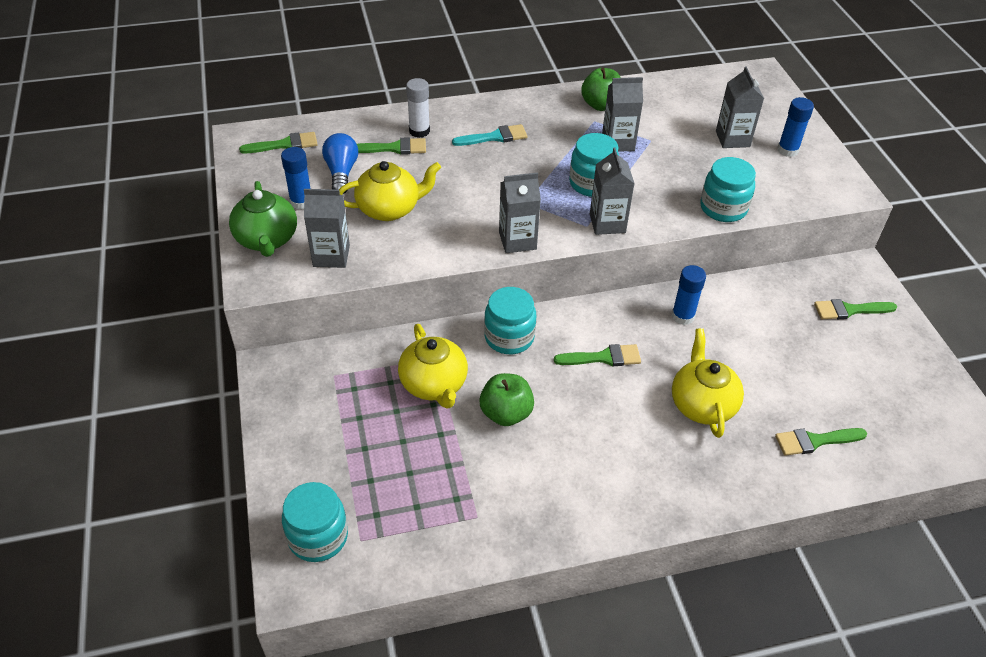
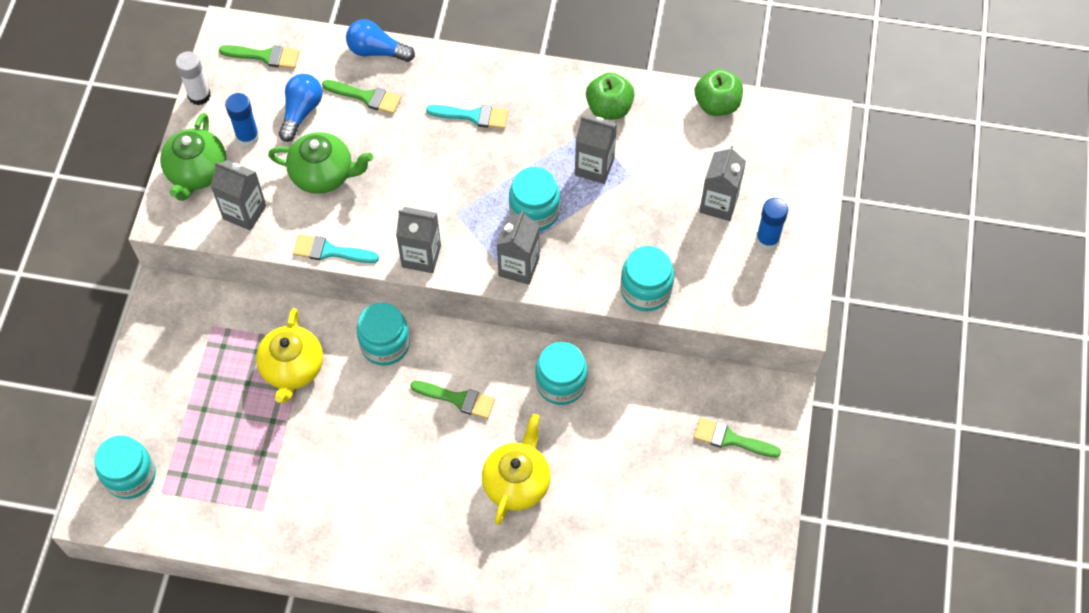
camera: 25 degrees right, 15 degrees up
yellow teapot [339,161,441,221] -> green teapot [268,132,373,194]
white glue stick [406,78,430,138] -> white glue stick moved to [176,51,211,105]
green apple [479,373,534,426] -> green apple moved to [695,69,743,116]
blue glue stick [672,265,706,325] -> turquoise jar [535,342,588,405]
green brush [775,428,867,456] -> none
none -> turquoise brush [293,234,379,263]
none -> blue light bulb [346,19,415,62]

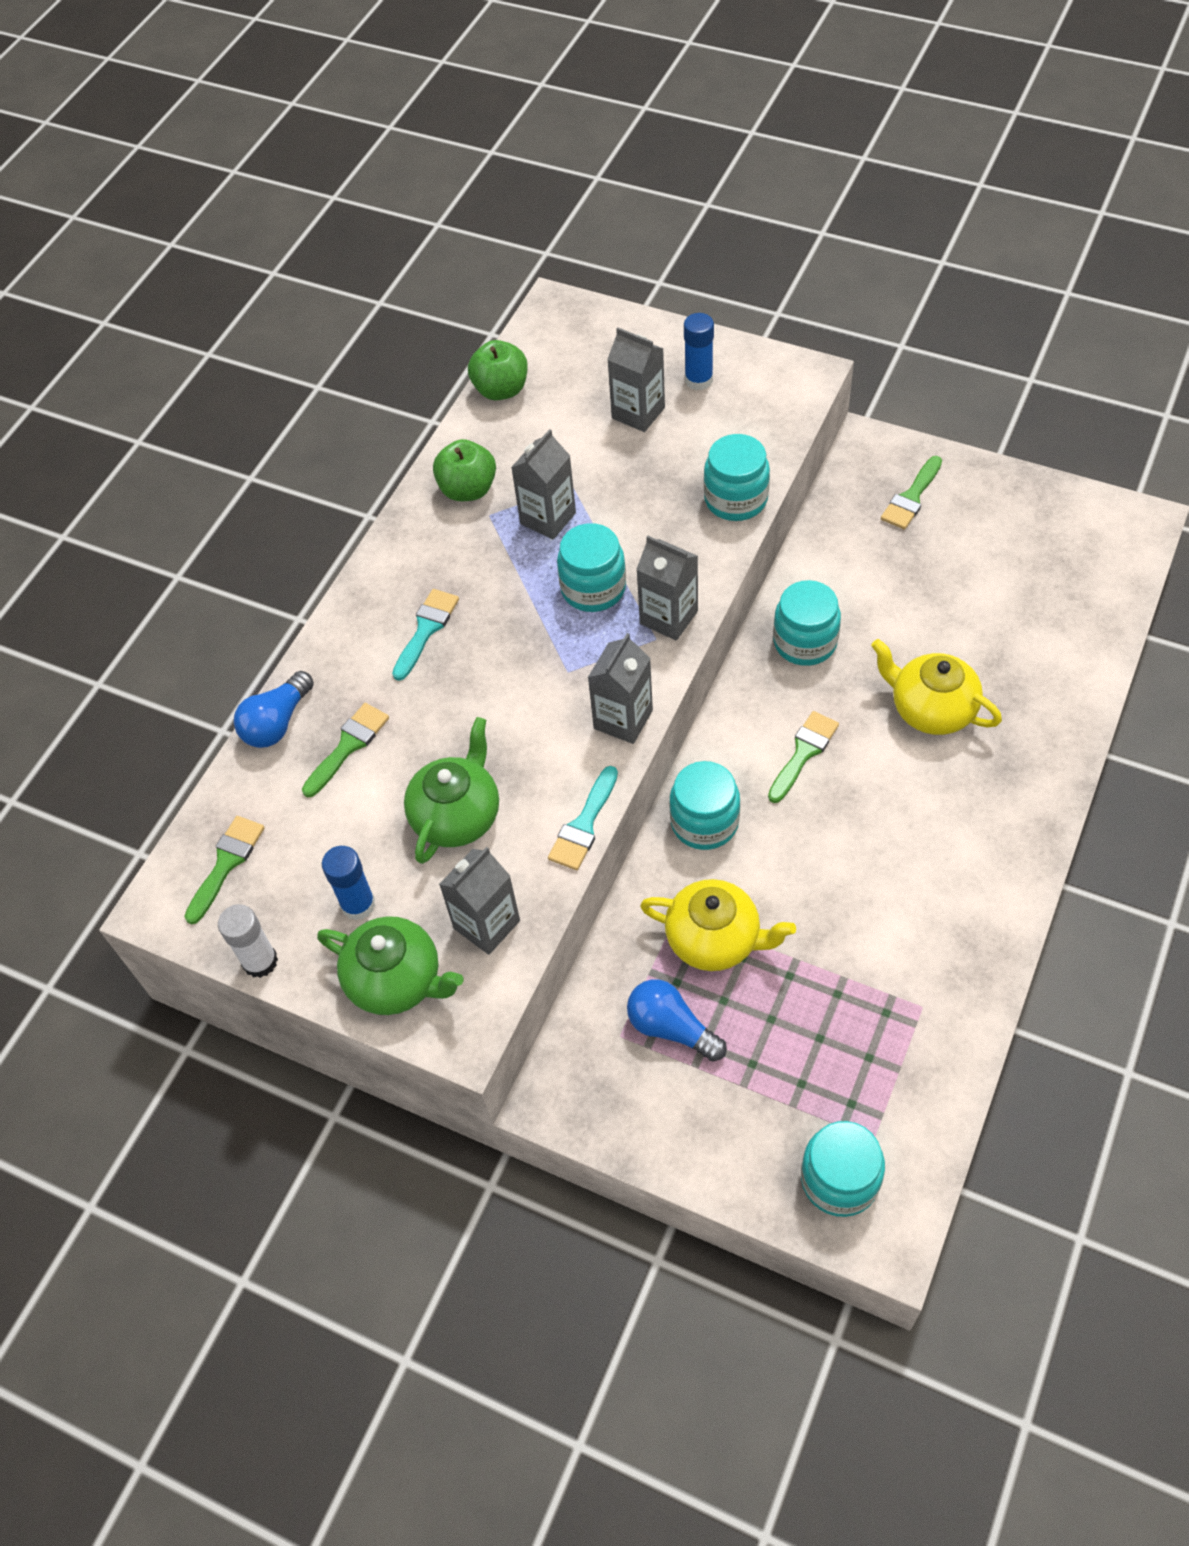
camera: 70 degrees left, 5 degrees down
blue light bulb [279,74,322,142] -> blue light bulb moved to [627,979,727,1062]

